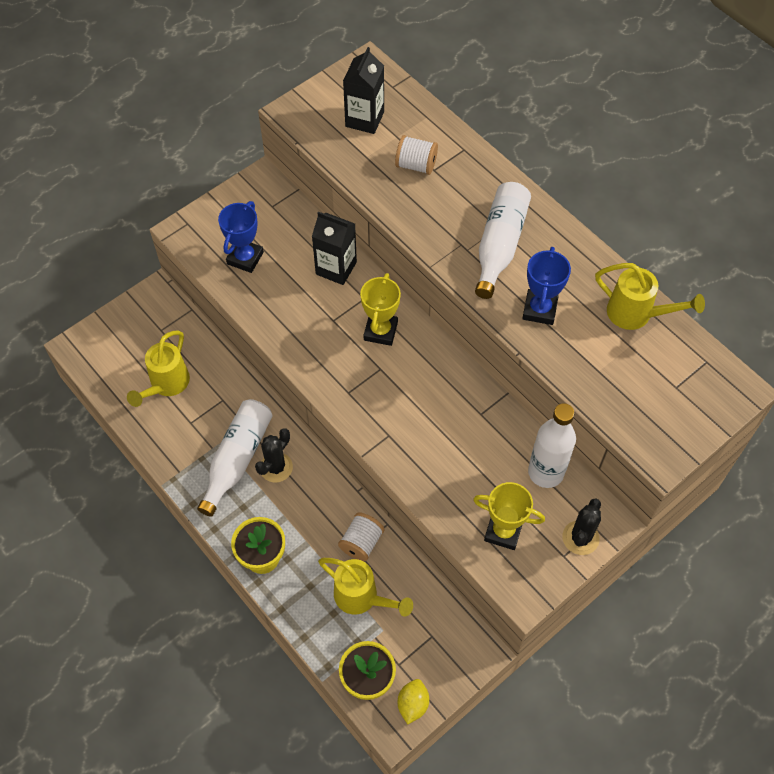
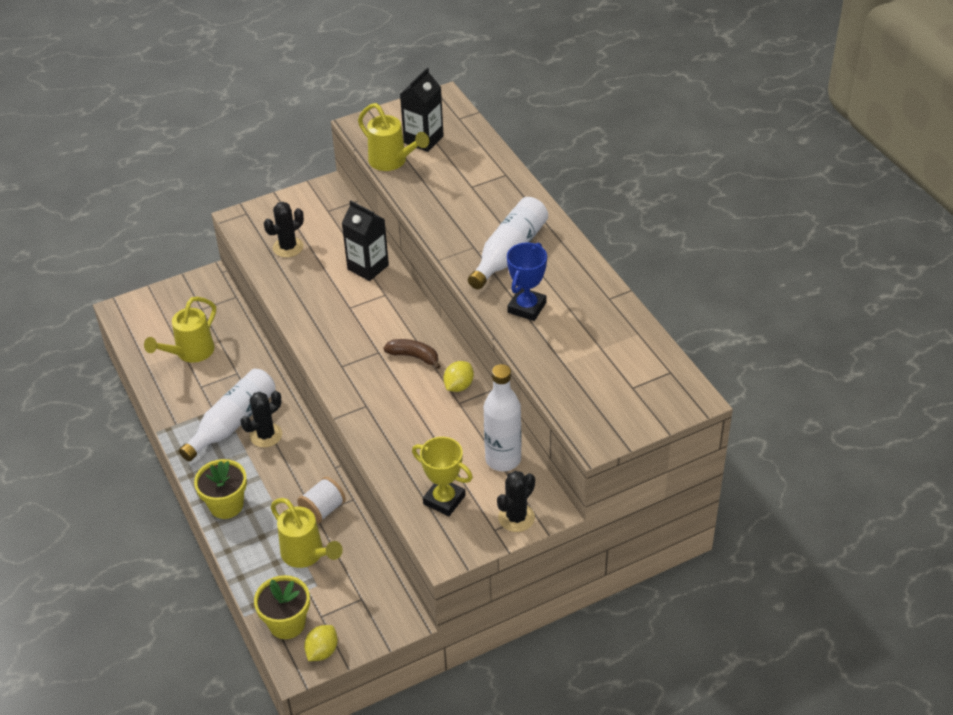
camera: 15 degrees right, 15 degrees down
blue trophy [218,201,264,273] -> black cactus [264,202,304,258]
yellow trophy [360,273,401,346] -> none
white spool [395,135,438,175] -> none
yellow watering can [595,263,705,330] -> yellow watering can moved to [358,103,429,171]
none -> brown banana [383,339,441,369]
none -> yellow lemon [443,361,474,392]

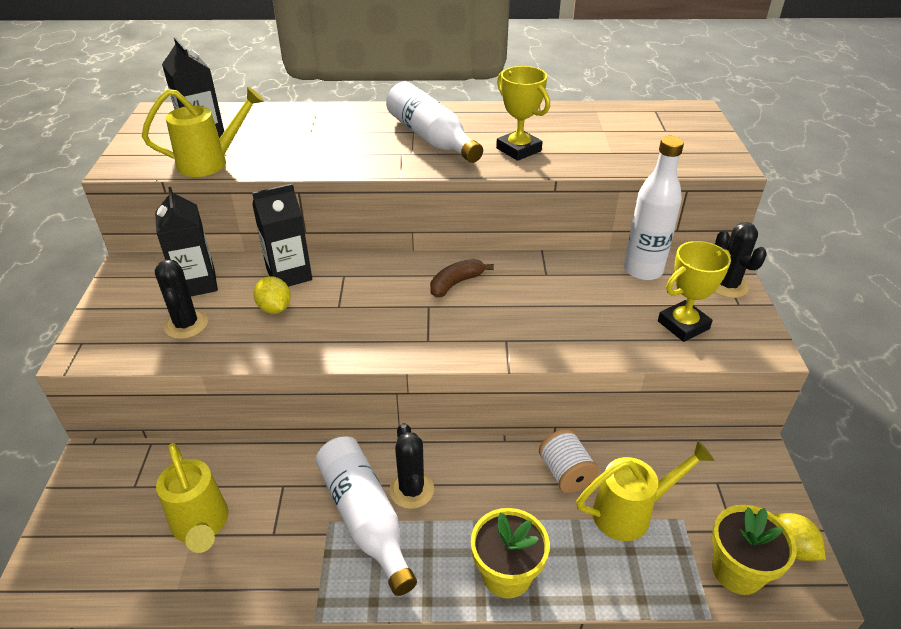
camera: 65 degrees left, 5 degrees down
yellow lemon [443,361,474,392] -> yellow lemon moved to [253,276,291,314]
blue trophy [507,242,547,321] -> yellow trophy [496,66,550,161]
none -> black carton [155,187,218,296]

